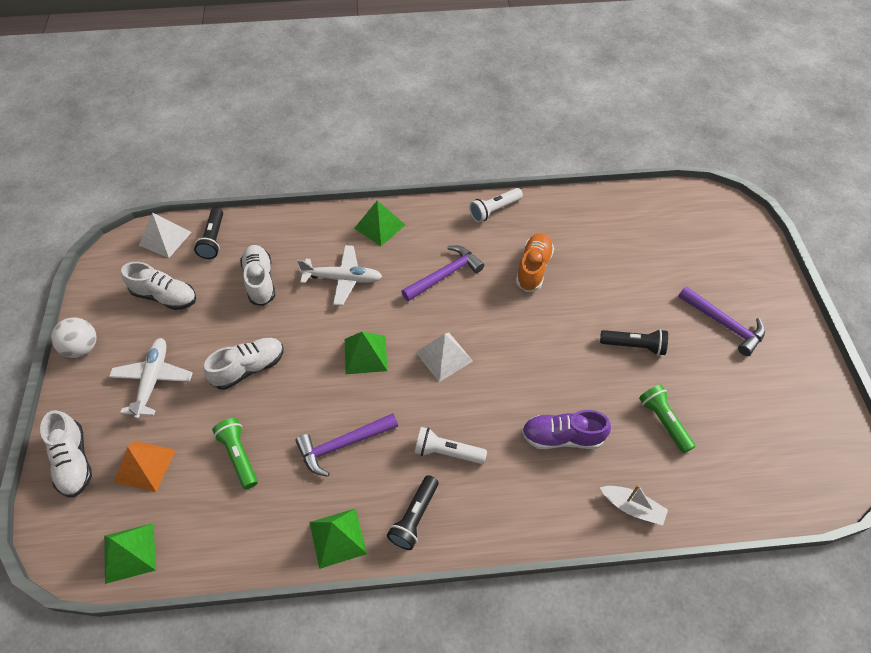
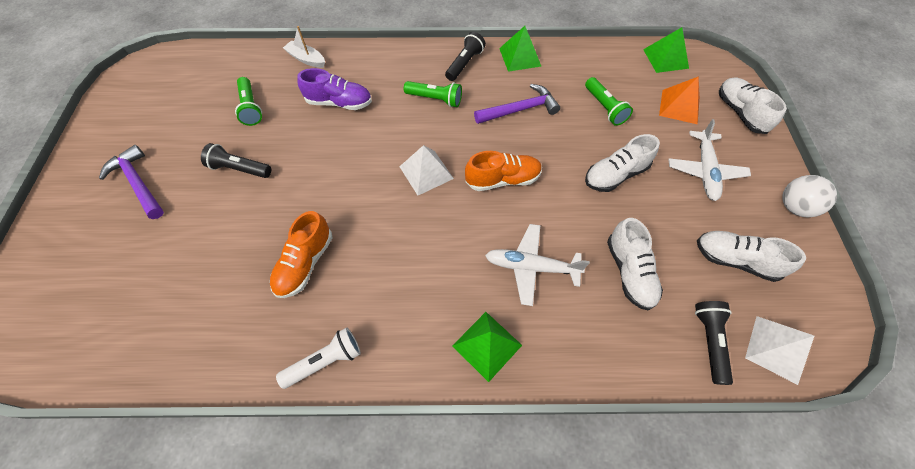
camera: 175 degrees left, 5 degrees up
green pyramid [345,332,388,375] -> orange shoe [465,151,542,191]
purple hammer [401,245,484,302] -> none
white flashlight [415,427,487,464] -> green flashlight [404,81,462,107]

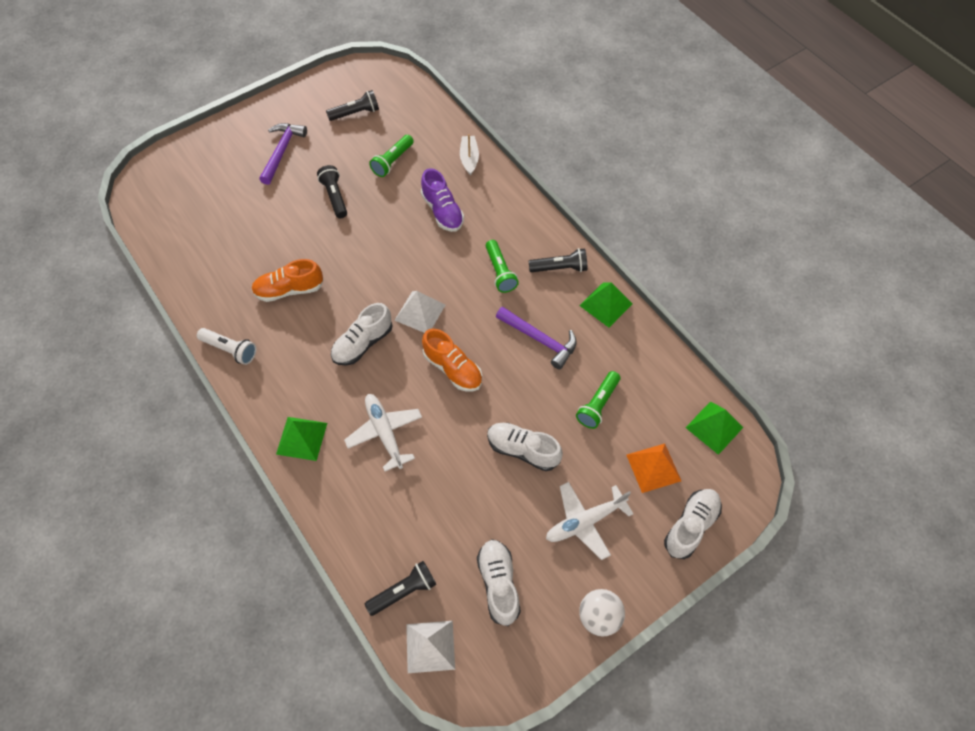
camera: 55 degrees right, 0 degrees up
white shoe [607,218,663,311] -> white shoe moved to [331,303,393,365]
none -> black flashlight [326,90,379,121]

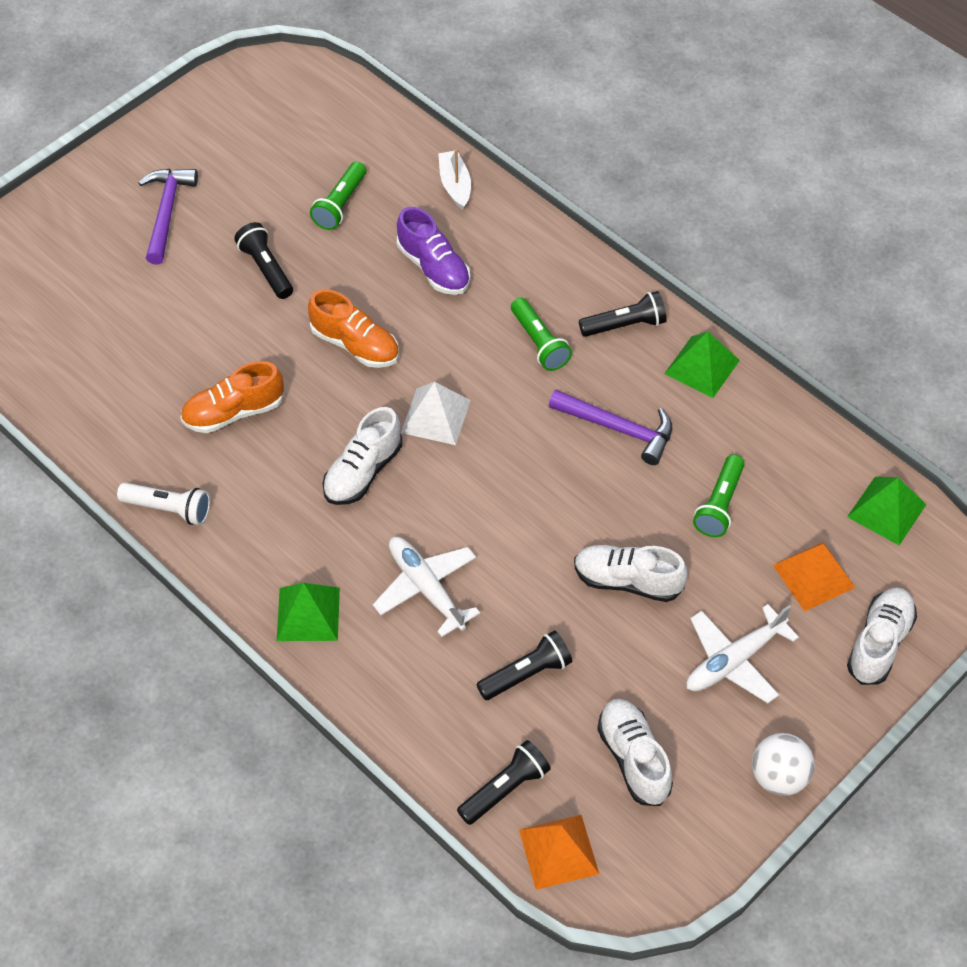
camera: 10 degrees left, 5 degrees down
black flashlight [326,90,379,121] -> black flashlight moved to [476,630,572,700]
white pyramid [406,621,455,673] -> orange pyramid [519,815,599,890]
orange shoe [422,328,482,391] -> orange shoe moved to [308,289,399,368]

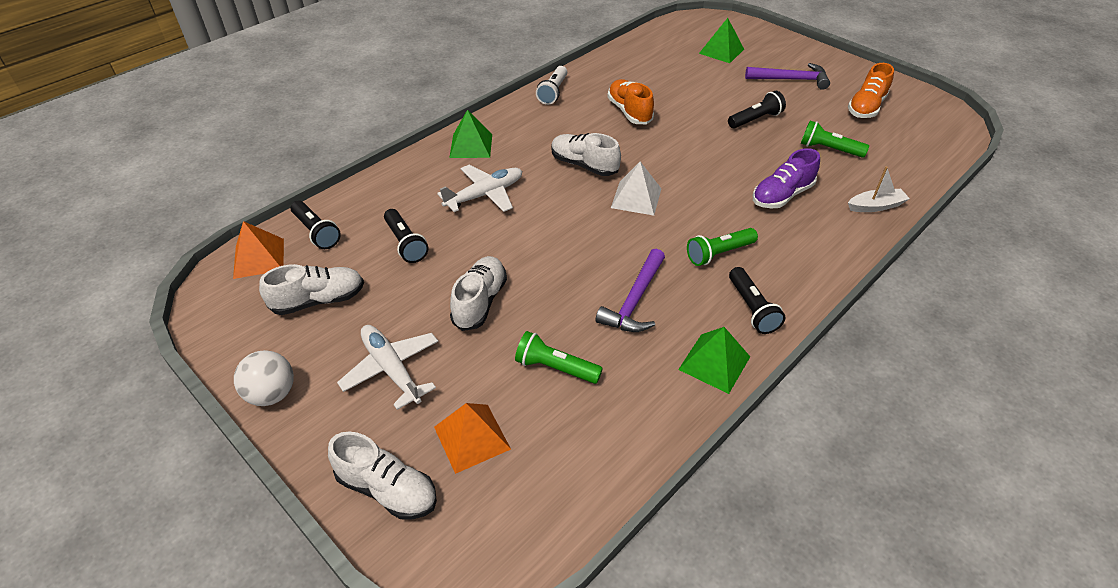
camera: 90 degrees right, 10 degrees down
orange shoe [308,289,399,368] -> orange shoe moved to [848,63,894,118]
green pyramid [847,477,927,545] -> green pyramid moved to [699,18,744,63]

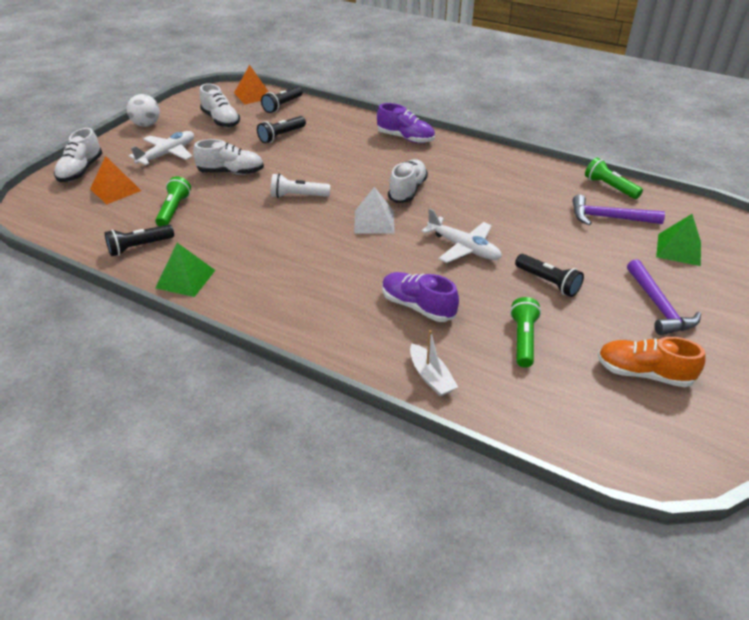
camera: 75 degrees right, 5 degrees down
white plane [437,165,522,212] -> white plane moved to [421,208,502,263]
green pyramid [449,110,492,158] -> purple shoe [377,103,435,143]
white flashlight [536,66,567,105] -> white flashlight moved to [271,173,330,198]
purple hammer [595,249,665,332] -> purple hammer moved to [572,195,665,225]
orange shoe [607,79,654,124] -> none
green flashlight [687,228,758,266] -> green flashlight moved to [585,157,643,199]
black flashlight [729,267,786,334] -> black flashlight moved to [105,224,174,256]

